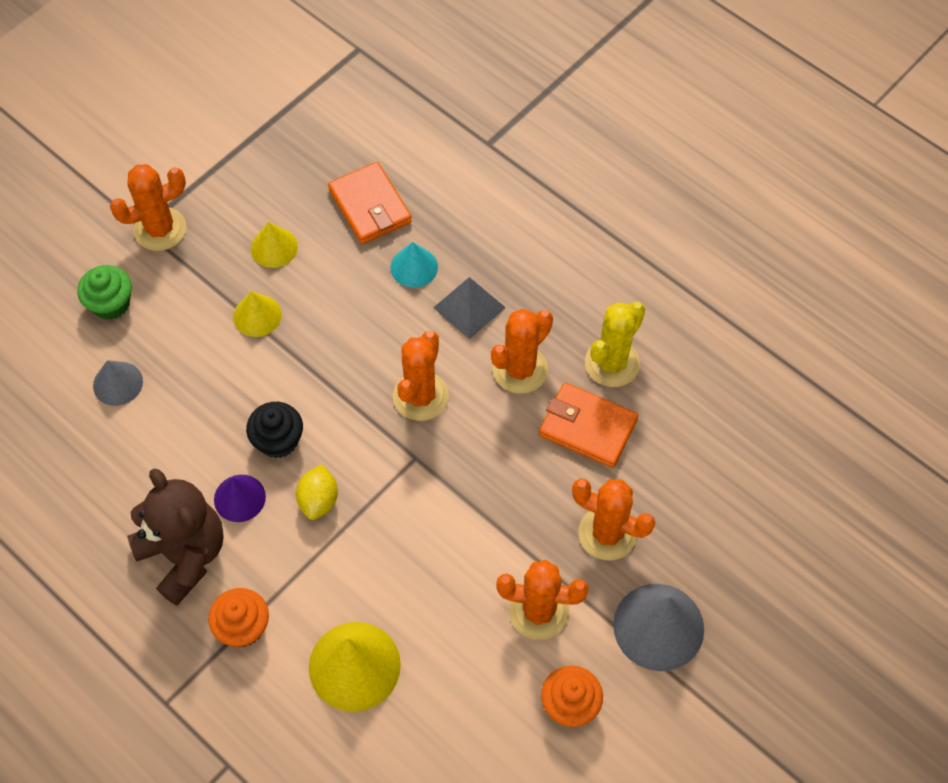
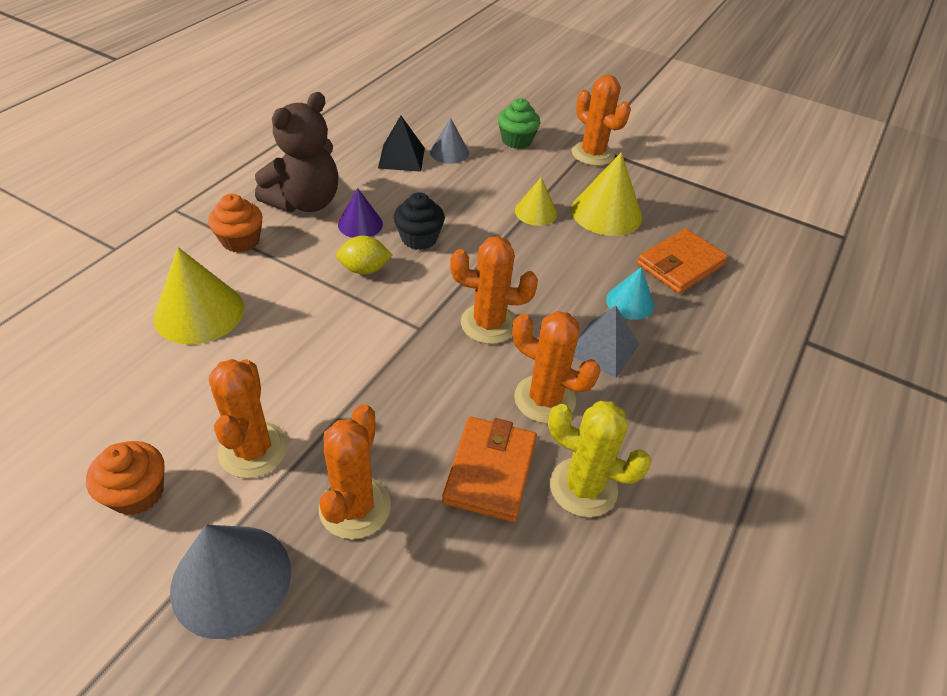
camera: 75 degrees right, 15 degrees down
yellow cone [251,222,298,268] -> yellow cone [571,152,642,236], size x1.68
none -> black pyramid [378,116,425,172]

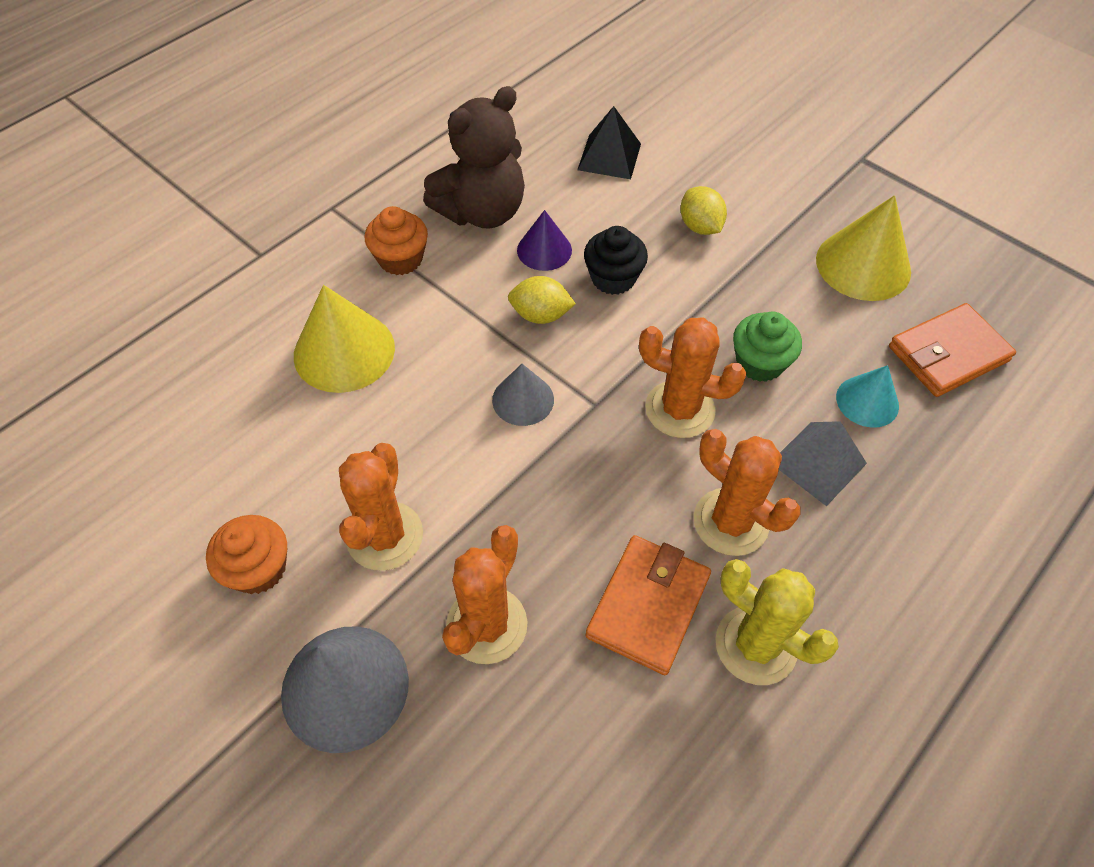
camera: 15 degrees right, 10 degrees up
grey cone [430,118,469,164] -> grey cone moved to [492,364,554,426]
green cupcake [498,98,541,149] -> green cupcake moved to [733,312,802,382]
yellow cone [515,177,557,226] -> none
orange cactus [572,75,631,166] -> none
none -> yellow lemon [680,186,727,235]

